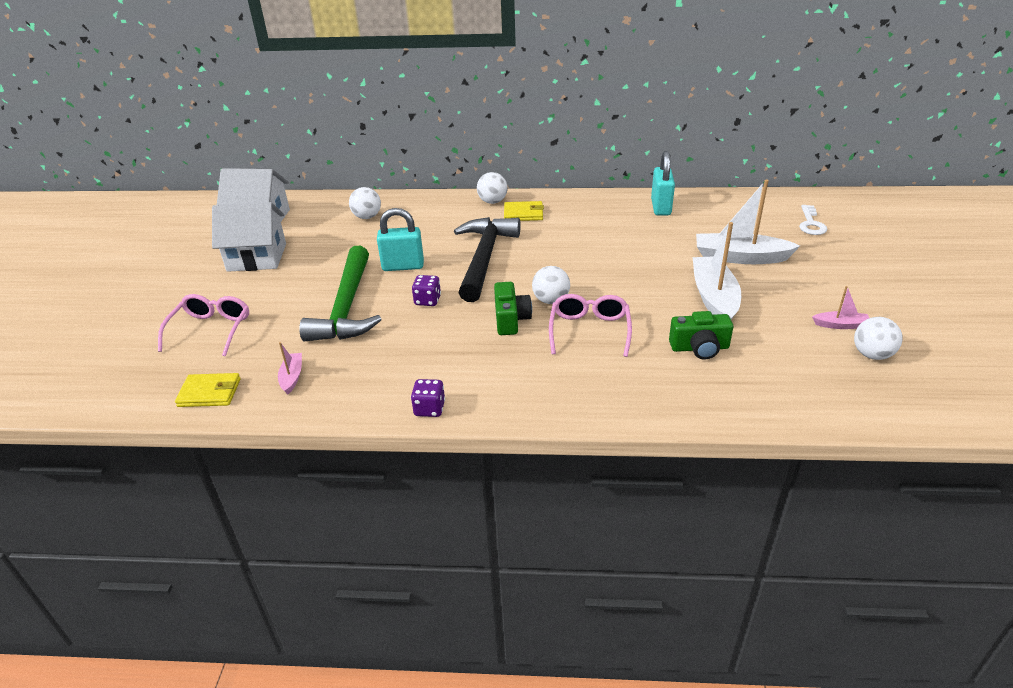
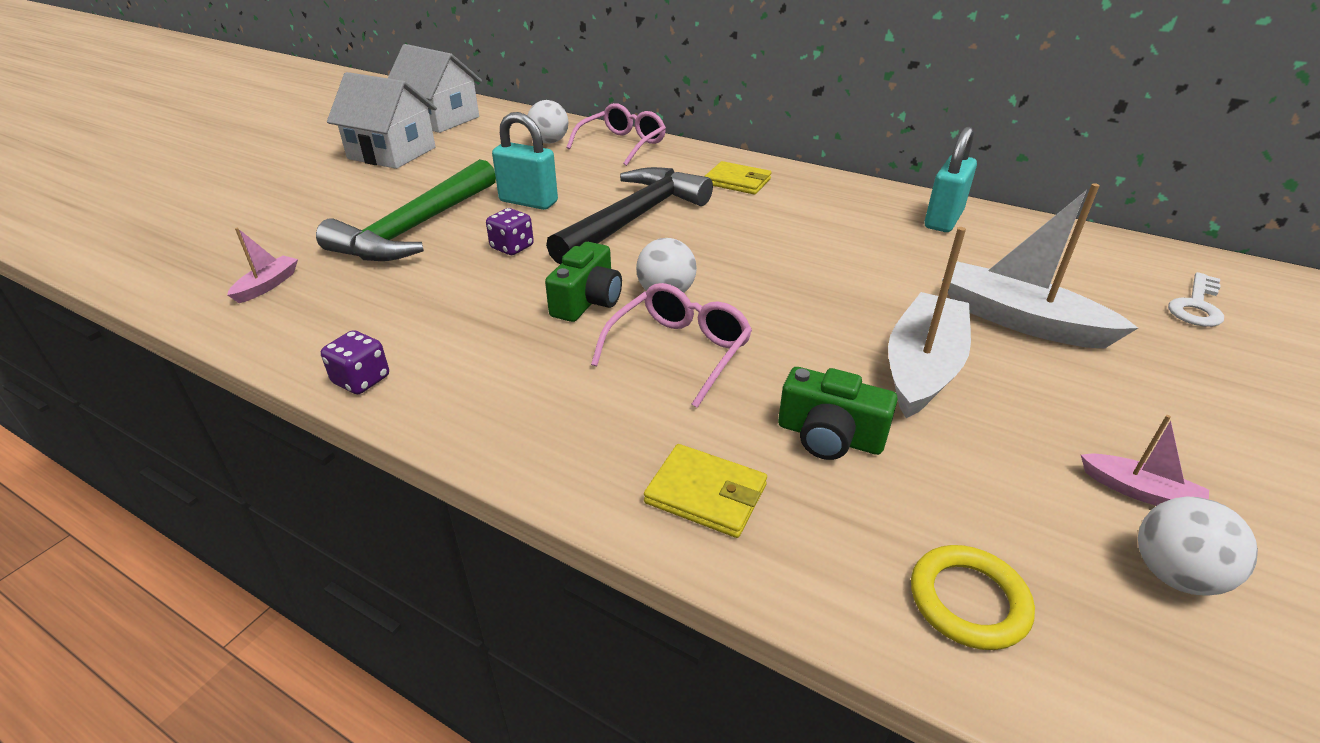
camera: 25 degrees right, 0 degrees up
pink glasses [158,294,249,356] -> pink glasses moved to [567,103,666,166]
yellow wallet [175,373,241,407] -> yellow wallet moved to [644,444,767,538]
white ball [477,172,508,204] -> none
none -> yellow ring [911,545,1035,650]

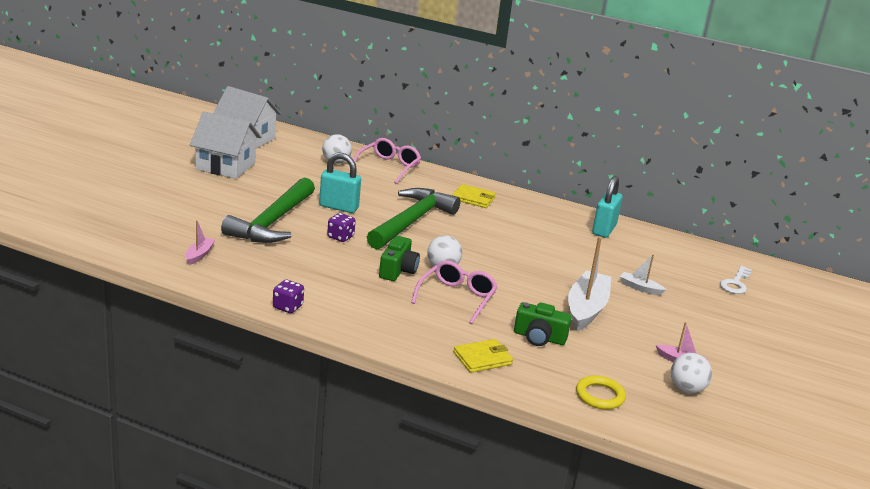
camera: 10 degrees left, 10 degrees down
black hammer [546,167,713,264] -> green hammer [367,188,460,249]
yellow wallet [644,444,767,538] -> yellow wallet turned 45 degrees counterclockwise [453,339,513,373]
white boat [942,183,1138,348] -> white boat [620,255,666,295], size x0.48

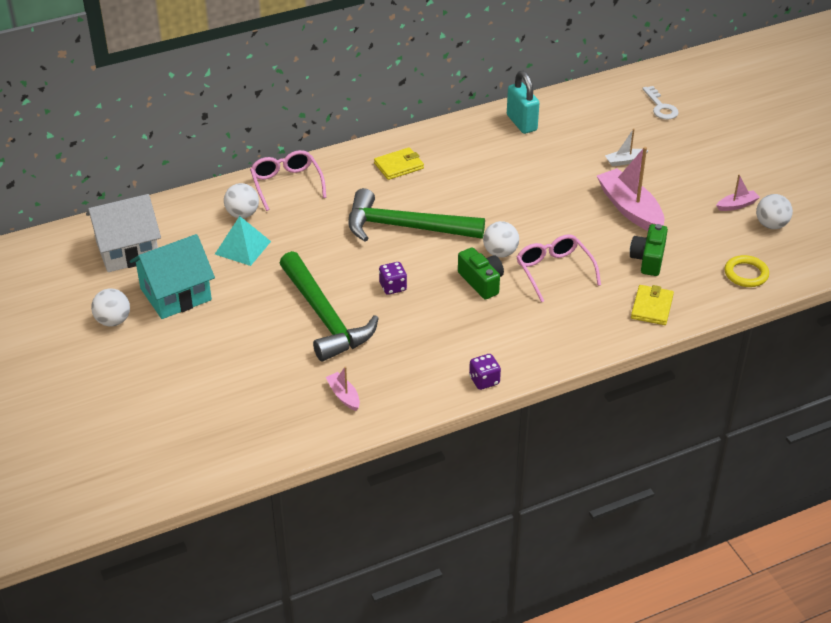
camera: 45 degrees left, 15 degrees up
white house [190,111,261,179] -> turquoise house [130,234,215,319]
turquoise padlock [319,153,361,213] -> none
green hammer [367,188,460,249] -> green hammer turned 60 degrees counterclockwise [348,188,485,241]
green camera [514,302,572,346] -> green camera turned 135 degrees clockwise [630,224,668,276]
white boat [568,237,611,331] -> pink boat [597,147,664,231]
none -> white ball [91,288,130,326]
none -> turquoise pyramid [215,216,271,266]

